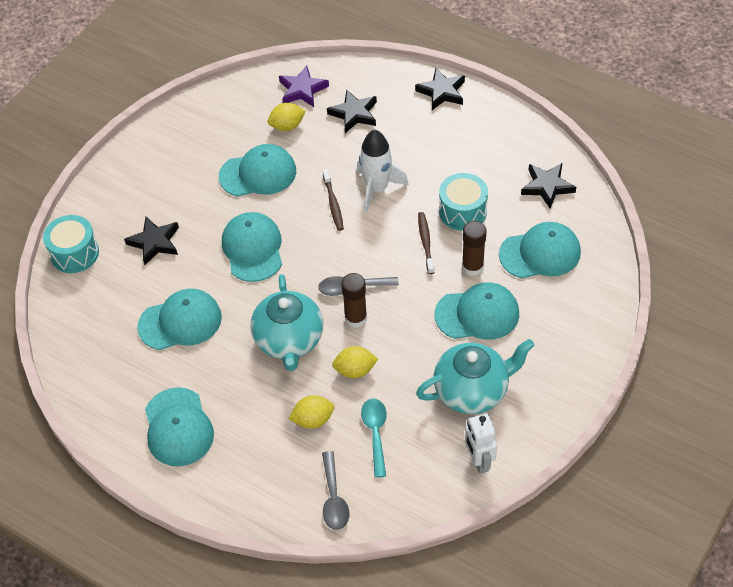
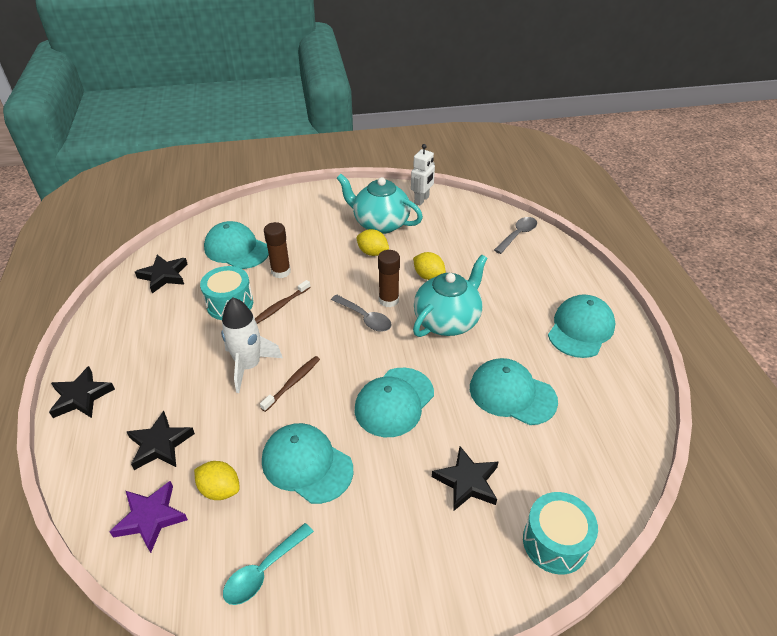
camera: 135 degrees left, 10 degrees down
yellow lemon [289,395,334,429] -> yellow lemon moved to [357,229,389,256]
turquoise spoon [361,398,387,478] -> turquoise spoon moved to [223,523,314,605]
turquoise cap [435,282,519,340] -> none

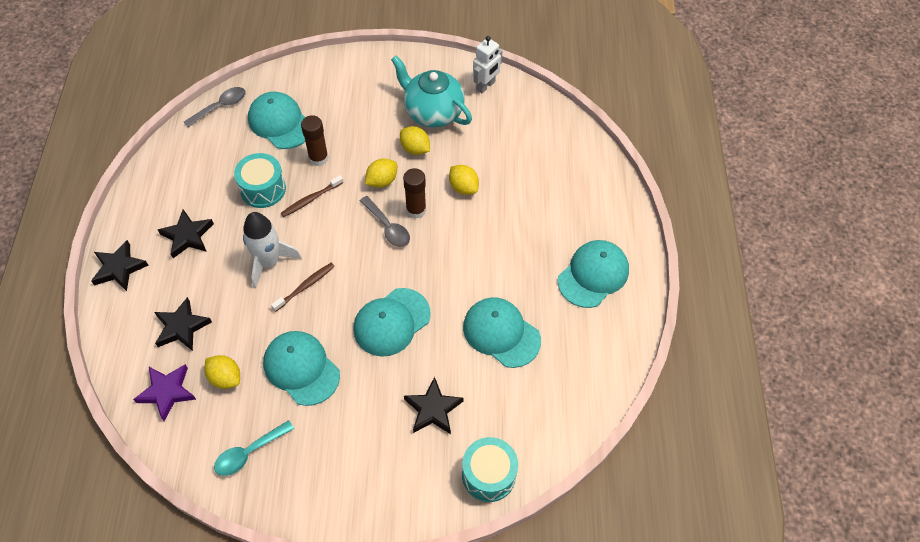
camera: 10 degrees right, 15 degrees up
black star [135,255,188,293] -> black star moved to [158,209,214,258]
turquoise teapot [413,255,488,337] -> none
grey spoon [494,217,537,254] -> grey spoon moved to [184,87,246,127]
none -> yellow lemon [365,159,397,188]

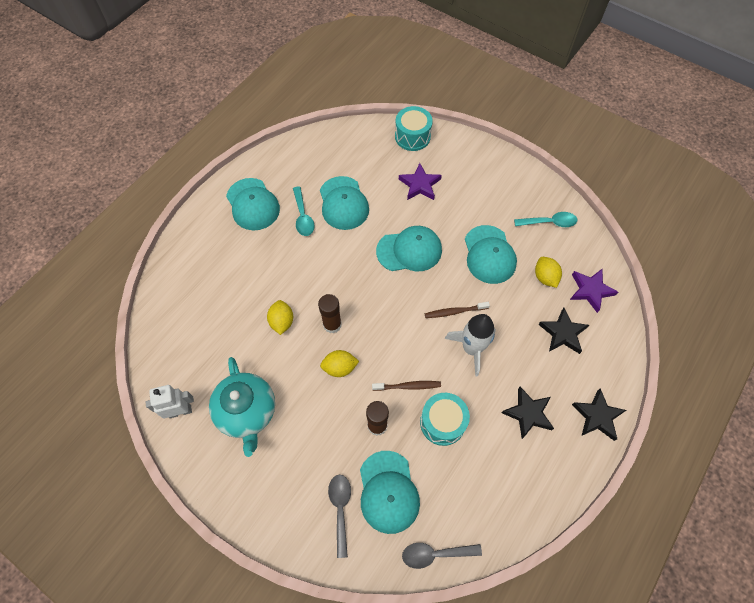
camera: 145 degrees left, 5 degrees up
grey spoon [360,196,410,247] -> grey spoon moved to [328,475,351,558]
yellow lemon [400,126,430,155] -> none
black star [404,377,463,434] -> purple star [399,163,442,200]
turquoise cap [558,240,629,308] -> turquoise cap turned 105 degrees counterclockwise [226,178,280,230]
none -> turquoise spoon [293,186,315,236]

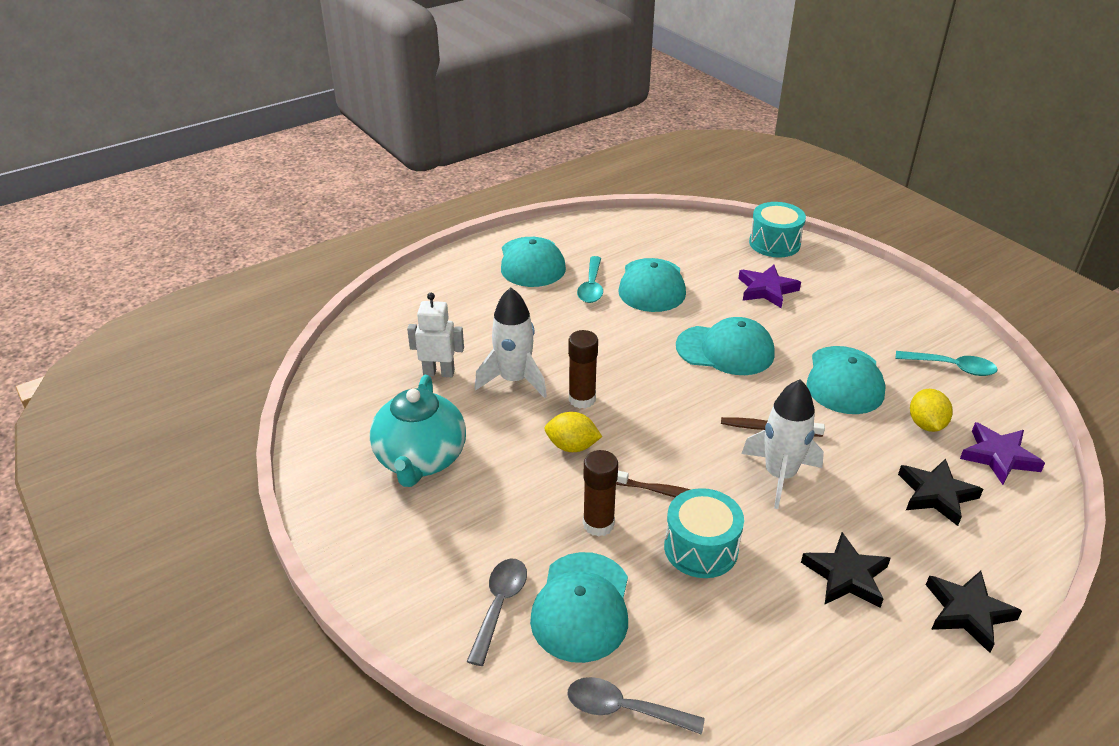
camera: 20 degrees right, 25 degrees down
white robot [146,385,194,418] -> white robot moved to [407,293,464,377]
yellow lemon [267,300,293,335] -> white rocket [474,287,547,398]

